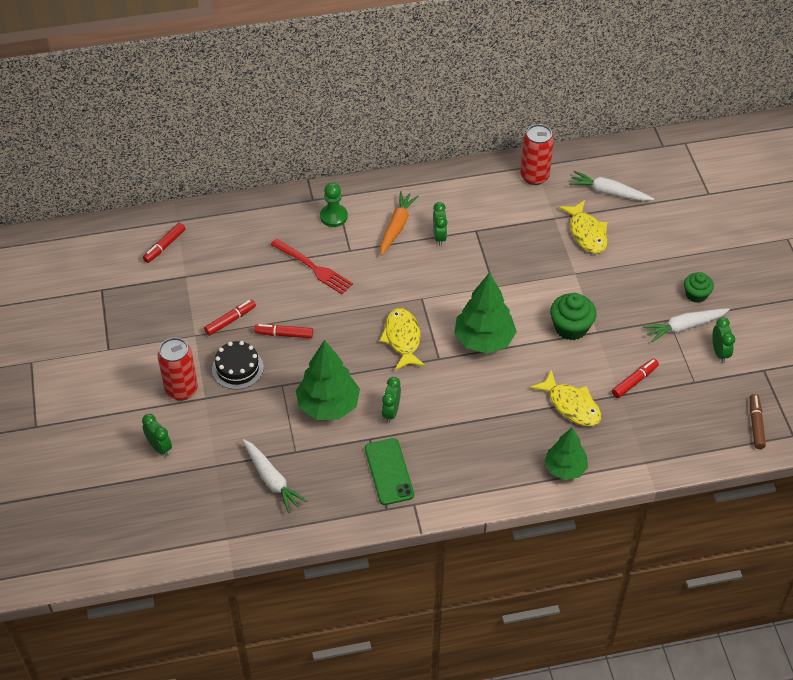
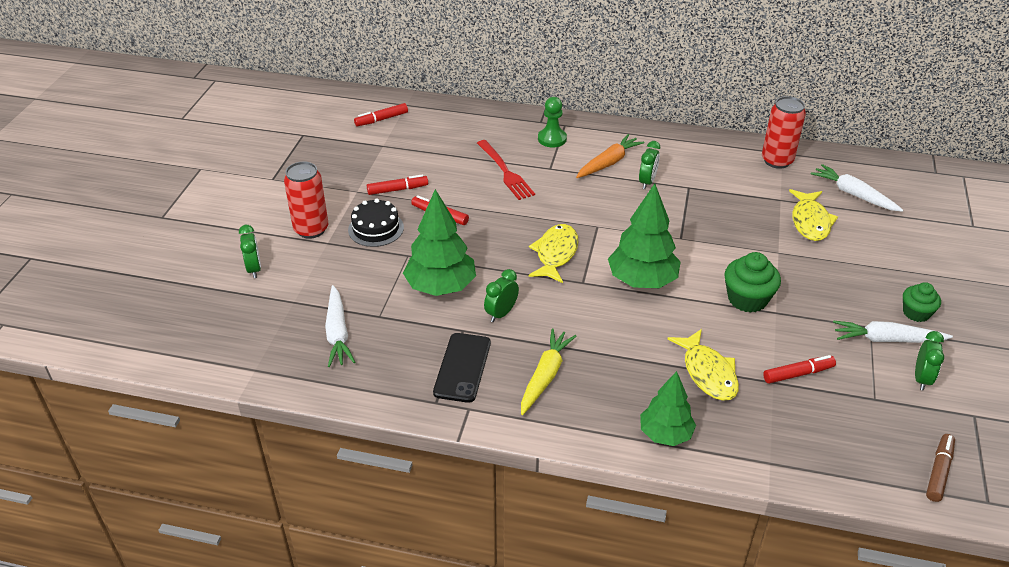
camera: 25 degrees right, 10 degrees down
green phone [365,438,414,505] -> black phone [433,333,491,403]
none -> yellow carrot [521,328,577,415]

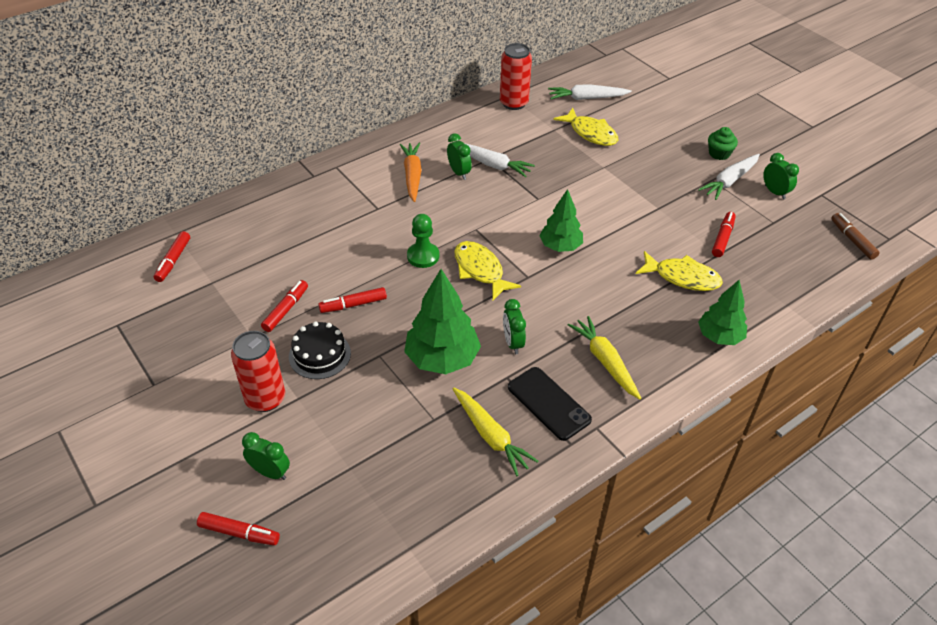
camera: 50 degrees left, 5 degrees up
white carrot [325,285,355,367] -> white carrot moved to [464,143,535,177]
red fork [477,140,535,200] -> none
green pawn [538,97,567,148] -> green pawn moved to [407,214,439,268]
green tree [608,183,681,288] -> green tree [539,189,583,252], size x0.66
green cupcake [724,252,781,313] -> none
none -> red marker [197,512,280,545]
none -> yellow carrot [453,388,539,476]

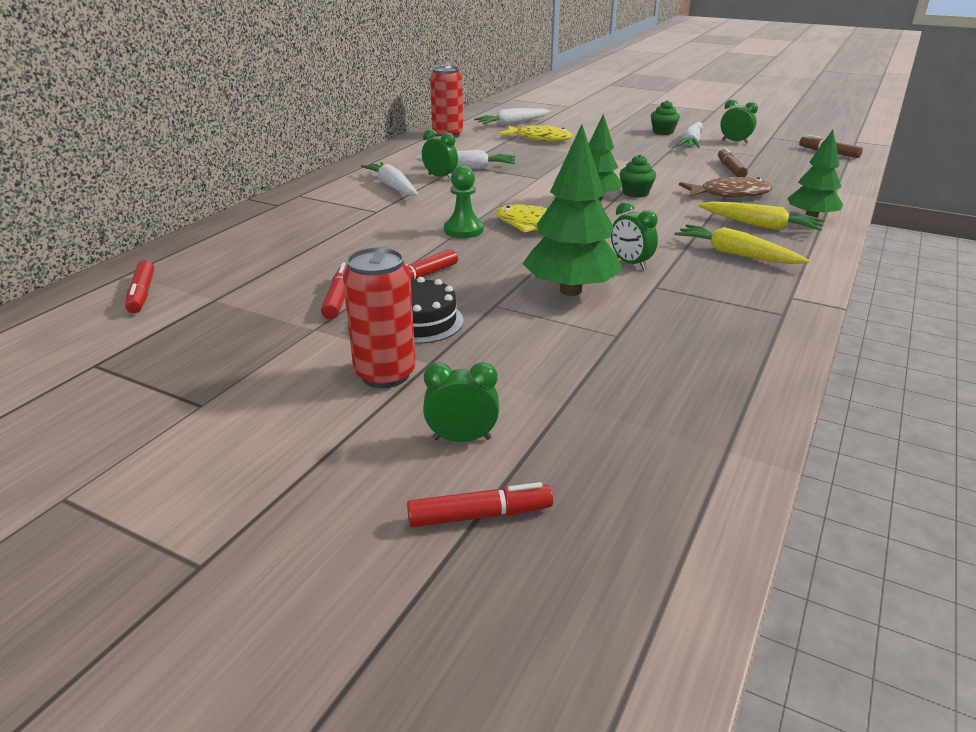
camera: 25 degrees left, 15 degrees down
orange carrot [399,143,422,202] -> white carrot [361,162,418,196]
yellow carrot [453,388,539,476] -> yellow carrot moved to [698,201,825,231]
black phone [508,367,592,441] -> none
yellow fish [636,251,723,291] -> brown fish [679,177,773,198]
red marker [712,212,736,257] -> brown marker [718,147,748,177]
none -> green cupcake [620,155,656,198]

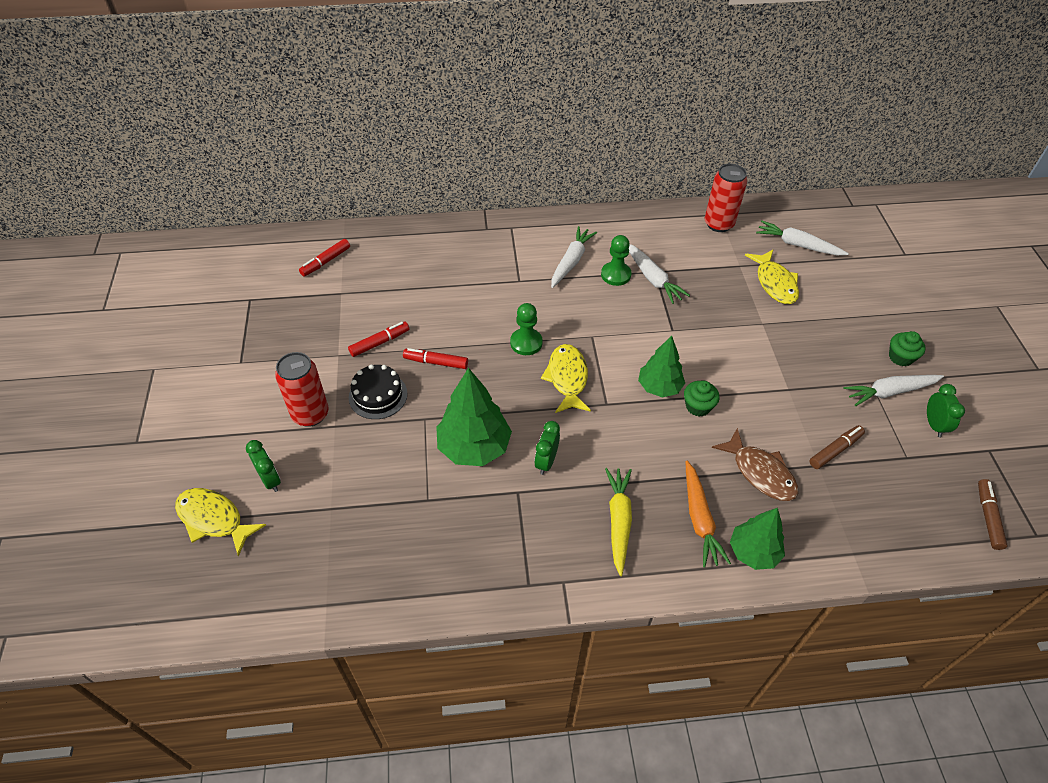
camera: 55 degrees right, 20 degrees up
red marker [407,482,553,527] -> yellow fish [175,488,266,556]
green clock [422,129,458,180] -> green pawn [601,235,631,286]
yellow carrot [698,201,825,231] -> orange carrot [685,461,731,567]

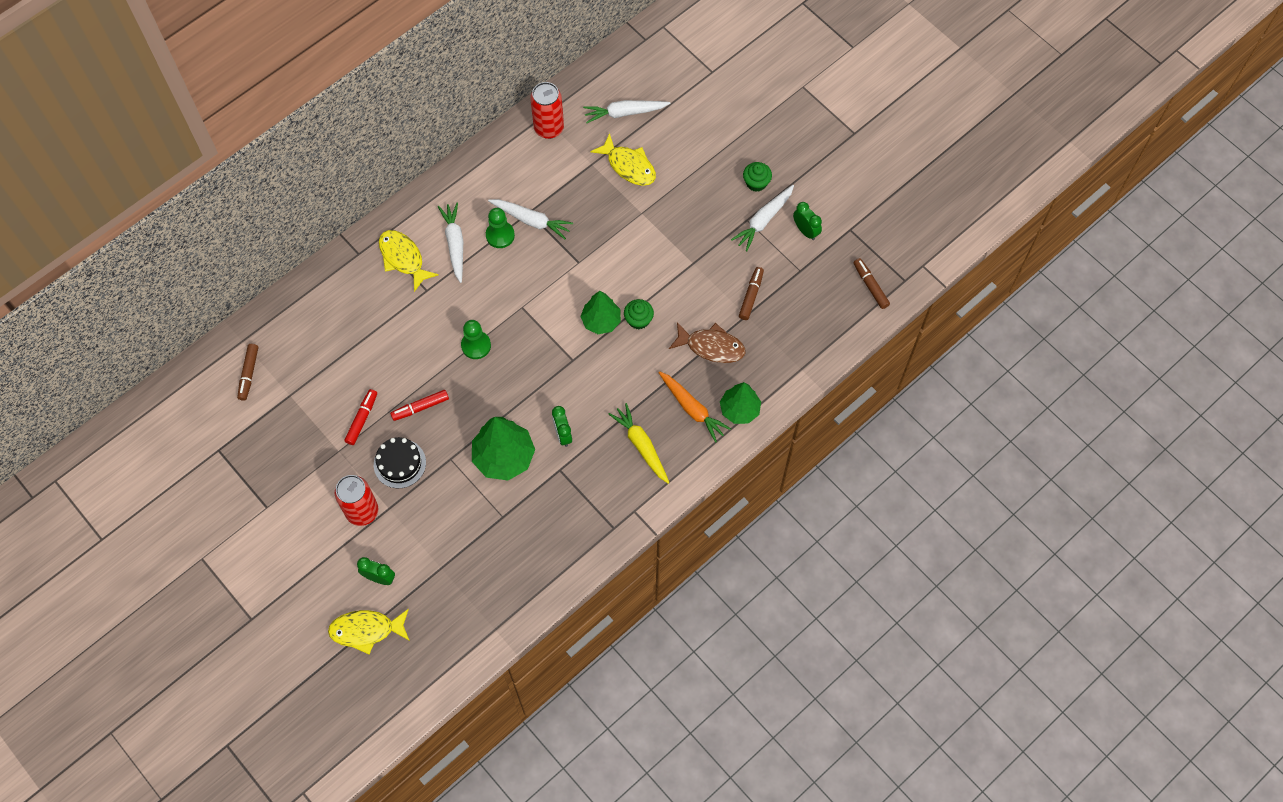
camera: 35 degrees left, 15 degrees up
red marker [299,239,350,276] -> brown marker [237,344,258,401]
yellow fish [541,344,591,413] -> yellow fish moved to [379,230,439,292]

